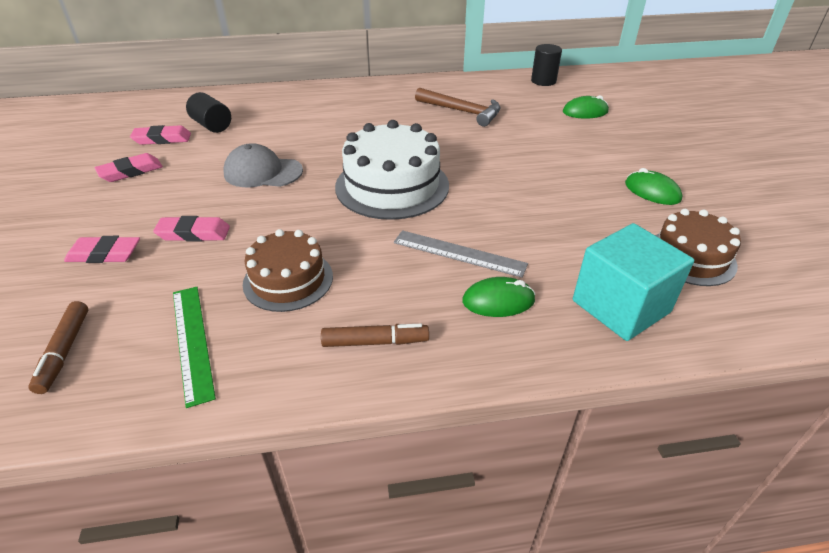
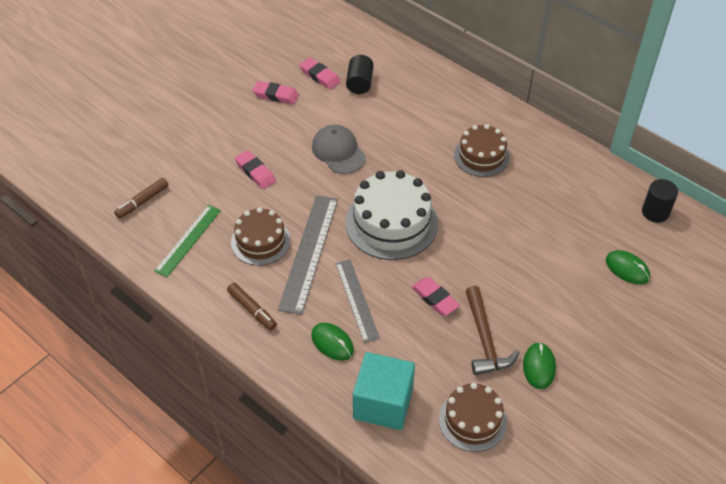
camera: 50 degrees right, 10 degrees up
pink eraser [64,236,140,263] -> pink eraser moved to [411,277,460,316]
brown hammer [415,88,501,127] -> brown hammer moved to [466,286,520,375]
none -> grey ruler [278,195,338,315]
none -> brown cake [454,124,510,177]

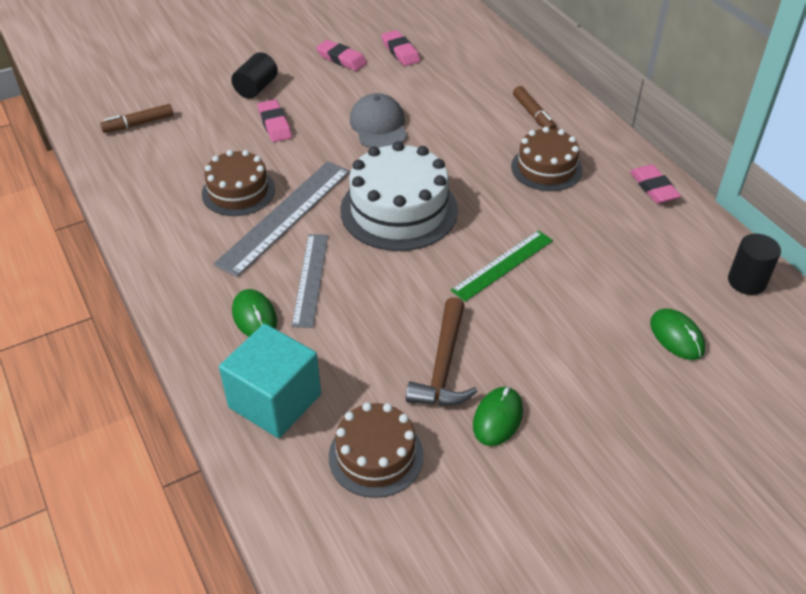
camera: 20 degrees right, 5 degrees down
green ruler [154,205,221,277] -> green ruler moved to [451,230,553,302]
brown marker [227,283,277,331] -> brown marker moved to [513,86,556,130]
black cylinder [346,55,374,94] -> black cylinder moved to [231,52,278,99]
pink eraser [411,277,460,316] -> pink eraser moved to [630,165,681,204]

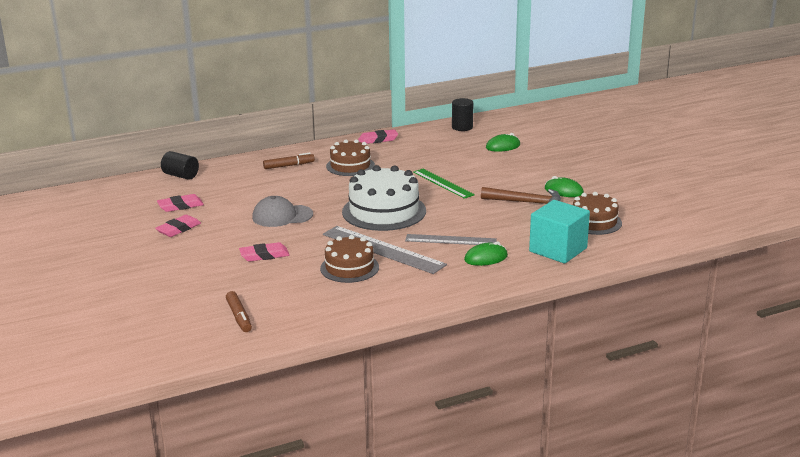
camera: 85 degrees left, 20 degrees down
black cylinder [231,52,278,99] -> black cylinder moved to [161,151,199,180]

